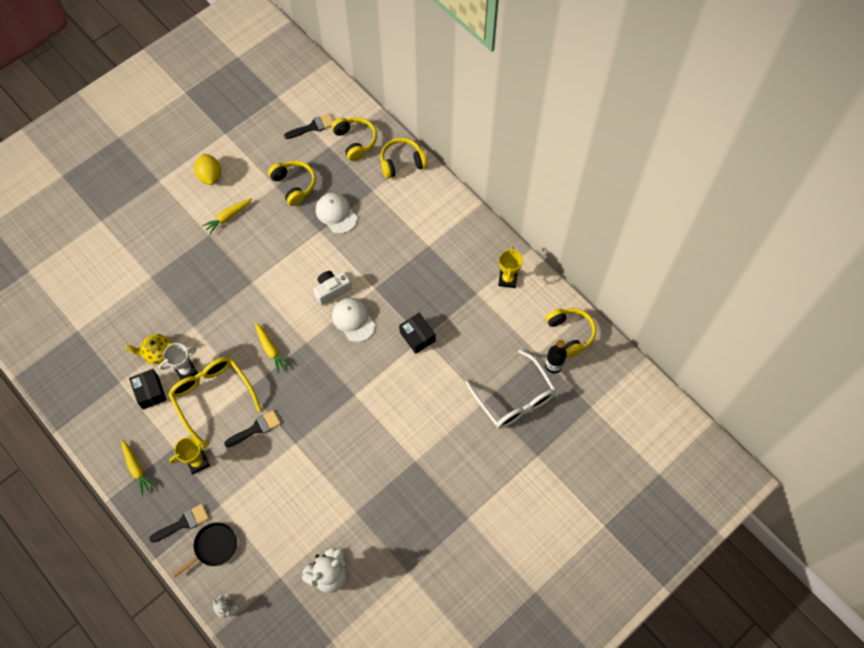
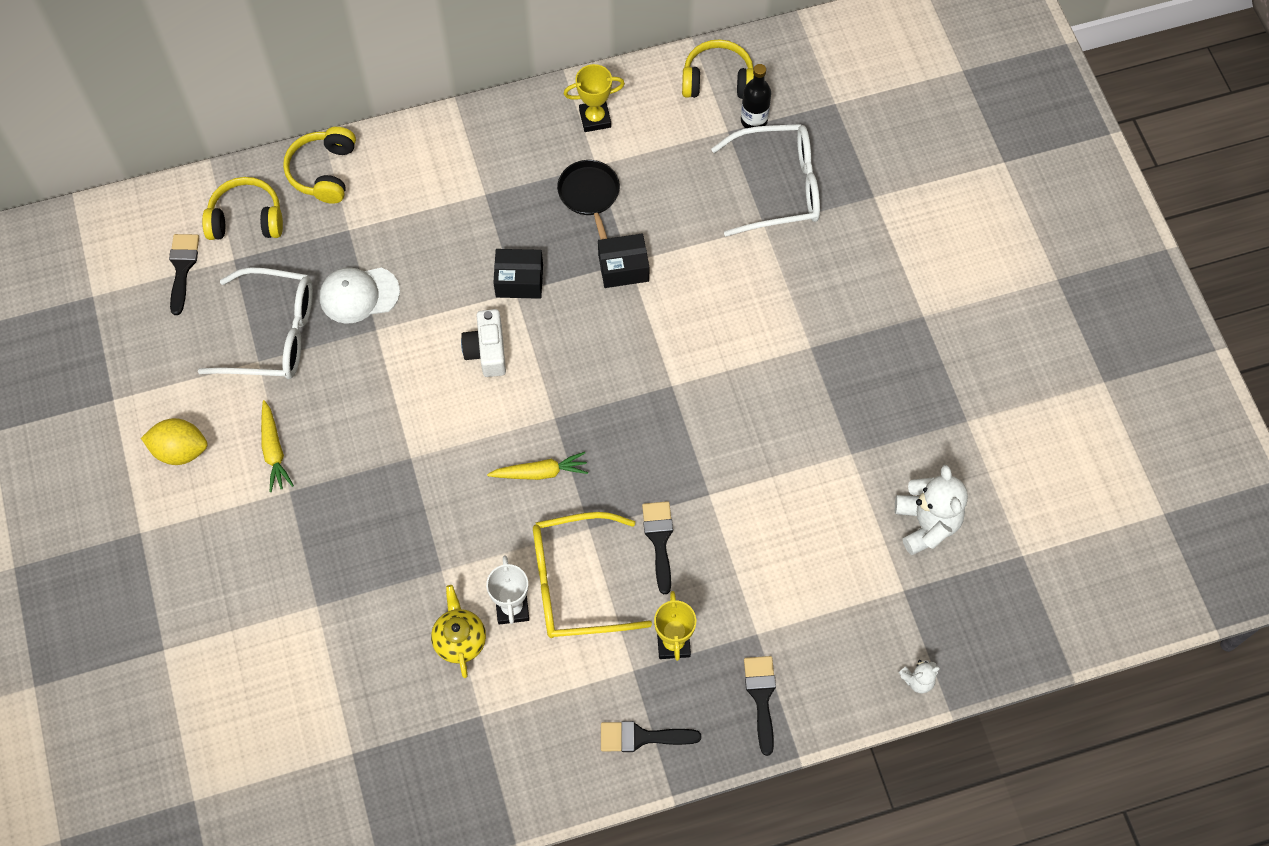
camera: 65 degrees left, 0 degrees up
yellow carrot [121,440,156,496] -> black brush [601,721,701,752]
yellow teapot [125,334,173,365] -> yellow teapot turned 150 degrees clockwise [431,585,486,678]
black box [129,369,166,409] -> black box moved to [493,249,543,299]
black pan [172,522,237,577] -> black pan moved to [557,160,620,240]
yellow headphones [268,161,316,206] -> white glasses [197,267,313,379]
white cap [332,298,375,342] -> none
yellow trophy [498,246,523,288] -> yellow trophy turned 45 degrees counterclockwise [564,64,625,132]

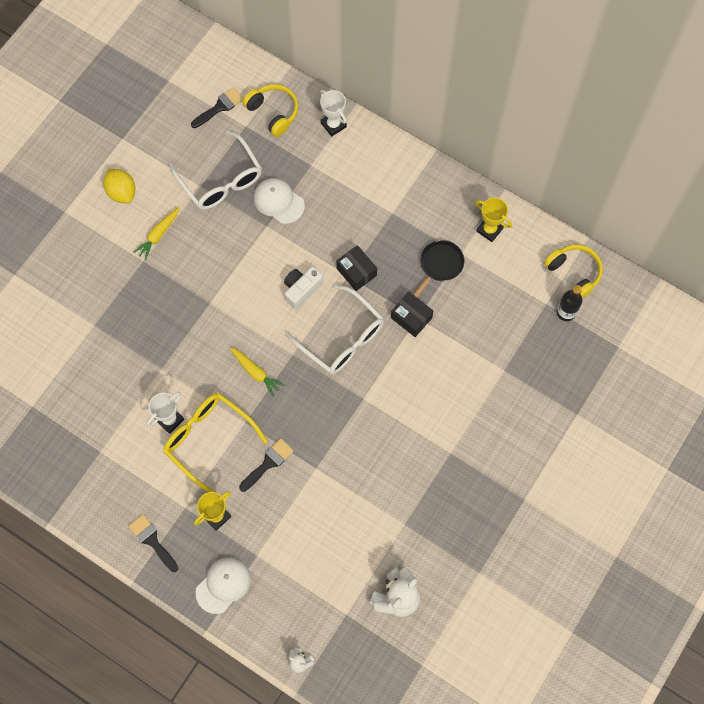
camera: 50 degrees right, 5 degrees up
yellow headphones [283,127,356,204] -> white trophy [320,90,347,137]
yellow teapot [431,585,486,678] -> none
white glasses [711,124,820,237] -> white glasses moved to [285,284,384,375]
black brush [744,656,776,756] -> white cap [195,557,251,614]

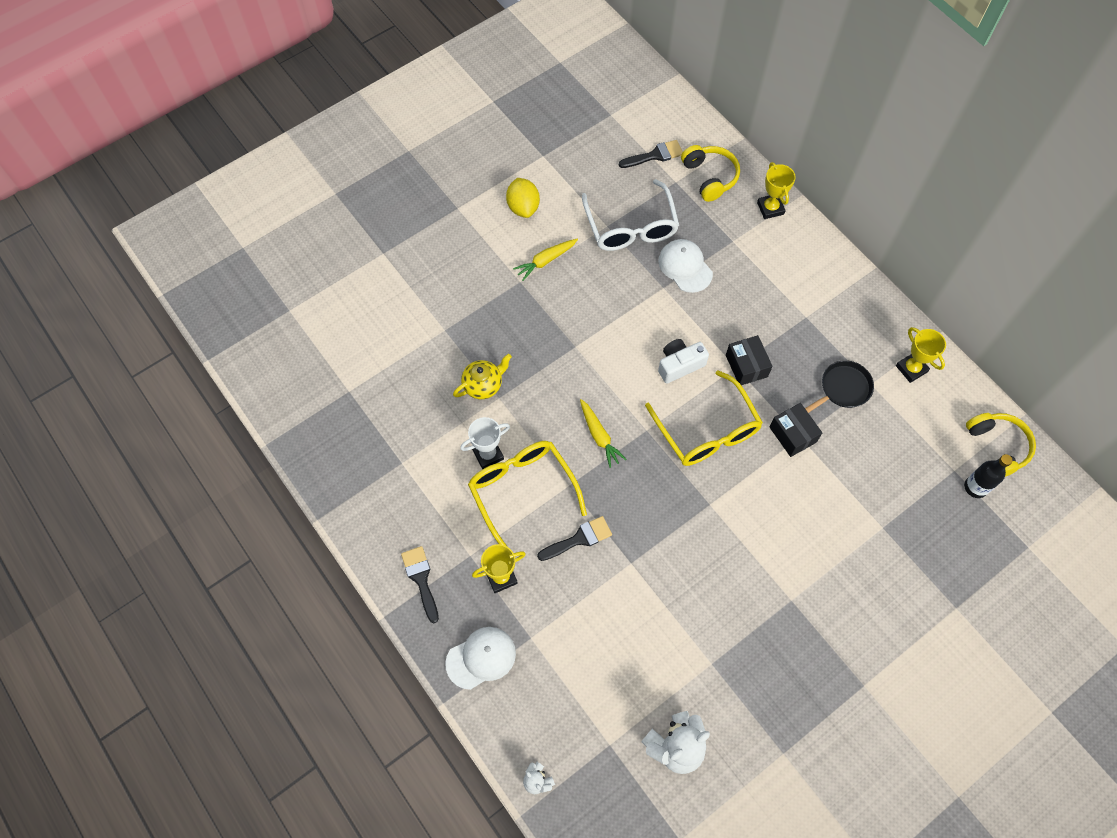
camera: 20 degrees right, 5 degrees down
white glasses [285,284,384,375] -> yellow glasses [645,370,763,466]
white trophy [320,90,347,137] -> yellow trophy [757,162,796,219]
none -> yellow teapot [453,354,512,399]

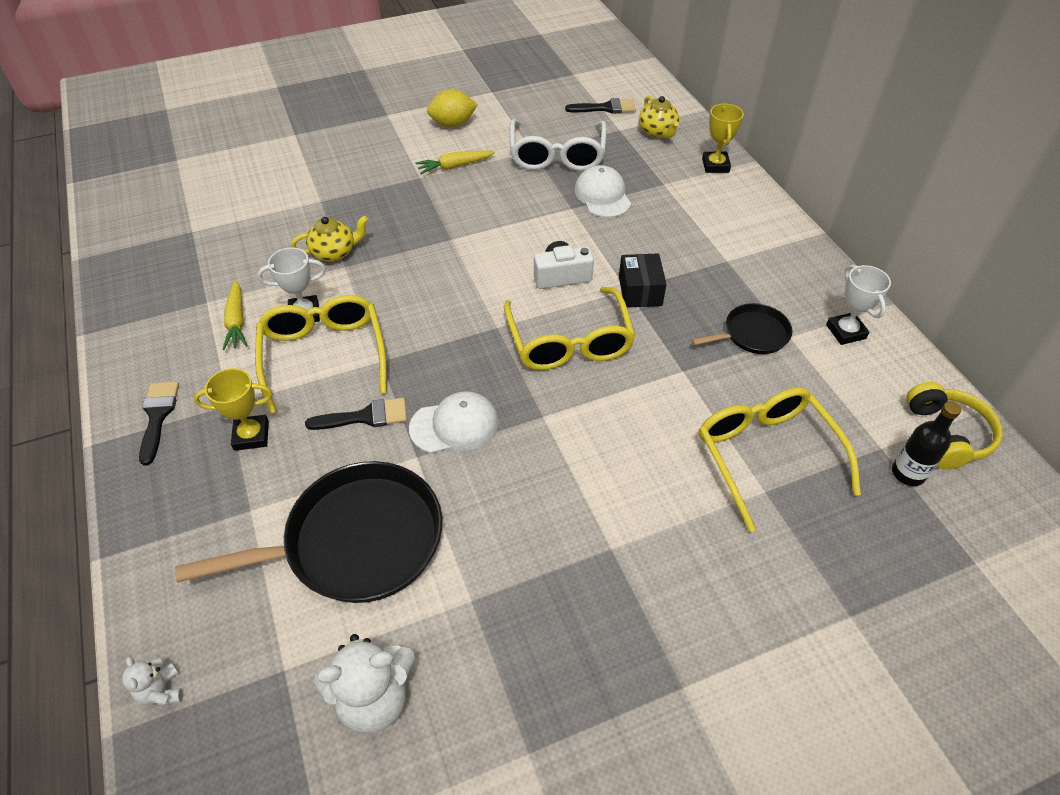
camera: 15 degrees right, 15 degrees down
white cap [445,627,516,690] -> white cap moved to [409,391,499,453]
yellow lemon [506,178,540,218] -> yellow lemon turned 75 degrees clockwise [427,89,477,127]
yellow carrot [580,399,626,468] -> yellow carrot moved to [222,280,247,350]
yellow headphones [681,145,740,202] -> yellow teapot [639,96,679,138]
black box [770,403,822,457] -> none
yellow trophy [896,327,946,383] -> white trophy [826,264,891,345]
none -> black pan [175,461,442,603]
none -> yellow glasses [699,388,861,532]

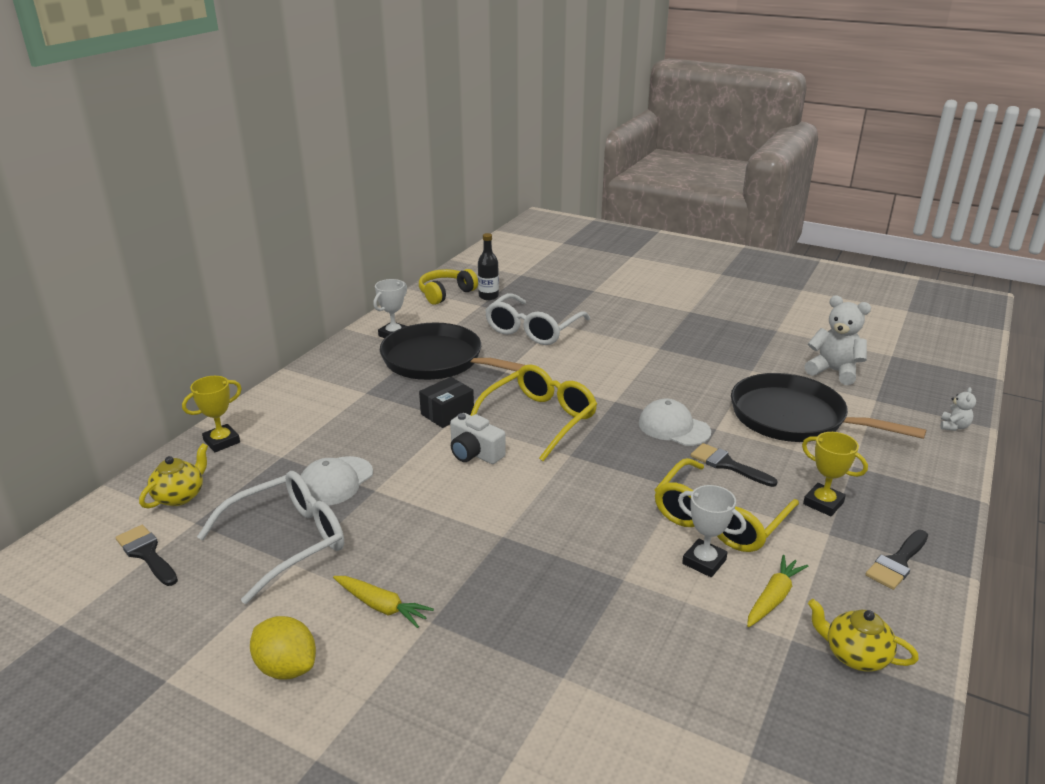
camera: 130 degrees left, 20 degrees down
yellow teapot [291,216,369,262] -> yellow teapot moved to [808,599,919,672]
black pan [691,303,792,354] -> black pan [380,322,524,380], size x1.95
yellow glasses [699,388,861,532] -> white glasses [485,293,590,345]

